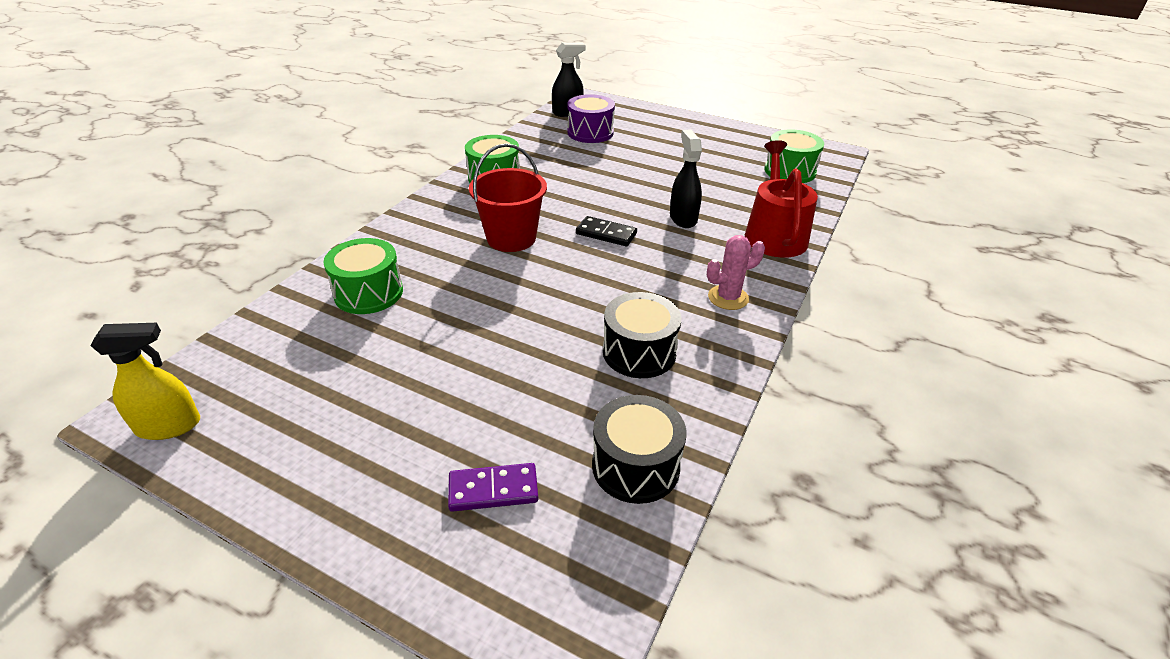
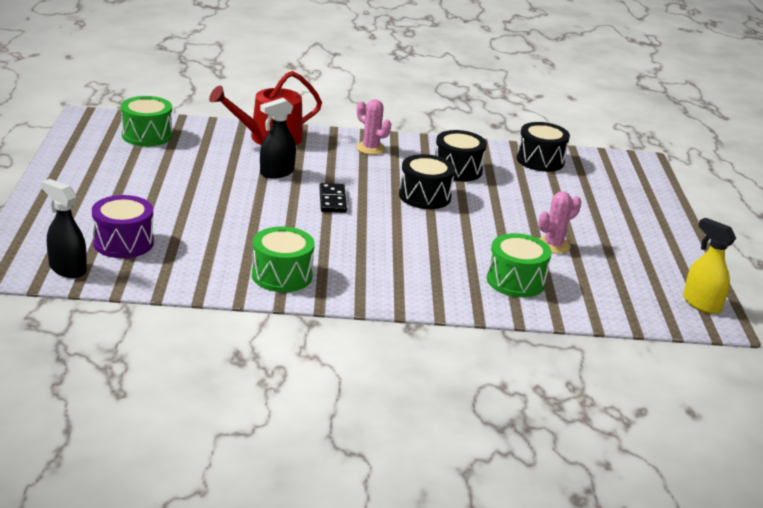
camera: 120 degrees left, 10 degrees down
purple domino [448,463,538,512] -> none
red bucket [469,143,547,252] -> none
none -> black drum [399,154,455,209]
none -> pink cactus [538,191,582,254]

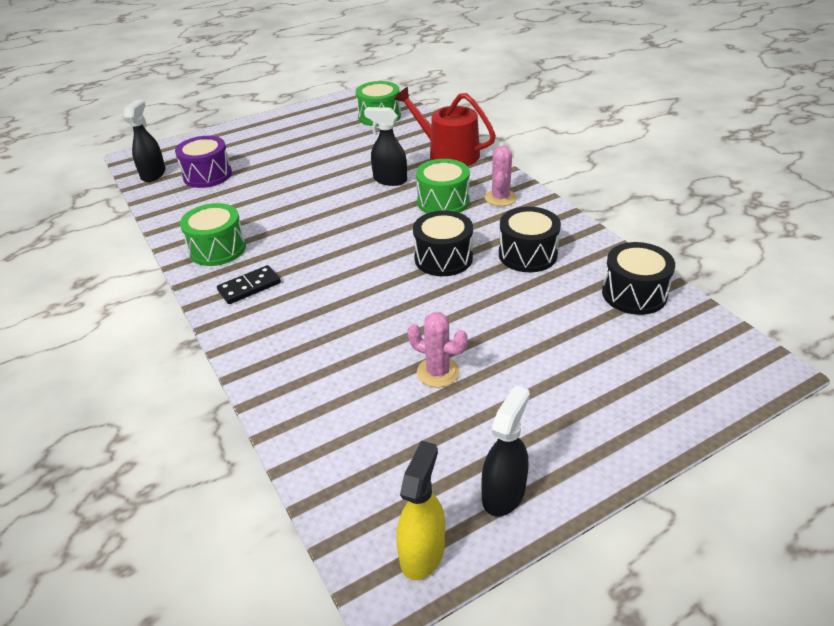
camera: 65 degrees right, 10 degrees up
black domino [319,183,347,213] -> black domino moved to [217,265,281,304]
green drum [487,233,552,297] -> green drum moved to [416,159,470,213]
none -> black spray bottle [481,385,530,516]

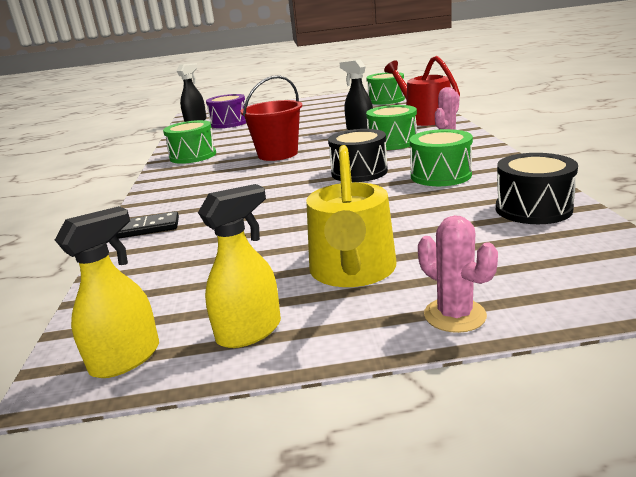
camera: 25 degrees right, 15 degrees down
black domino [217,265,281,304] -> black domino moved to [115,211,179,239]
pink cactus [407,312,468,387] -> pink cactus moved to [418,215,498,333]
black spray bottle [481,385,530,516] -> yellow spray bottle [198,184,281,348]
black drum [499,207,561,272] -> green drum [410,129,473,186]
none -> red bucket [241,75,302,161]
none -> yellow watering can [306,145,397,287]

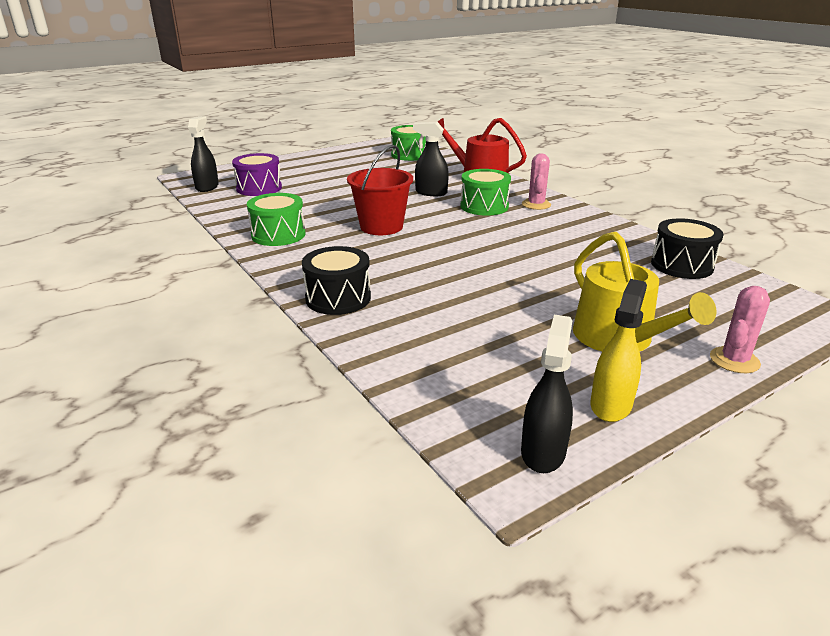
camera: 30 degrees left, 5 degrees up
yellow spray bottle [55,206,159,378] -> black spray bottle [521,315,573,473]
black domino [115,211,179,239] -> none
black drum [328,129,388,182] -> black drum moved to [302,246,371,315]
green drum [410,129,473,186] -> none
pink cactus [418,215,498,333] -> pink cactus turned 75 degrees counterclockwise [710,286,770,373]

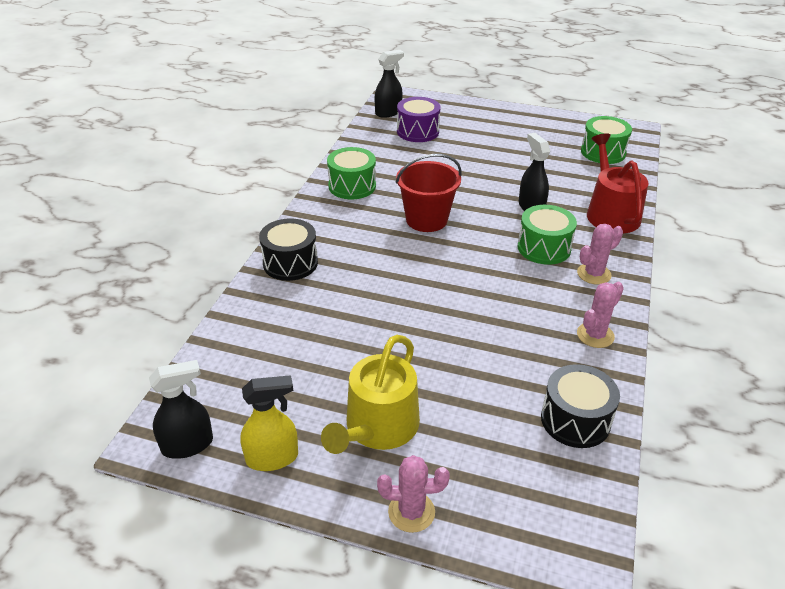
camera: 50 degrees right, 10 degrees up
none -> pink cactus [577,282,624,348]

